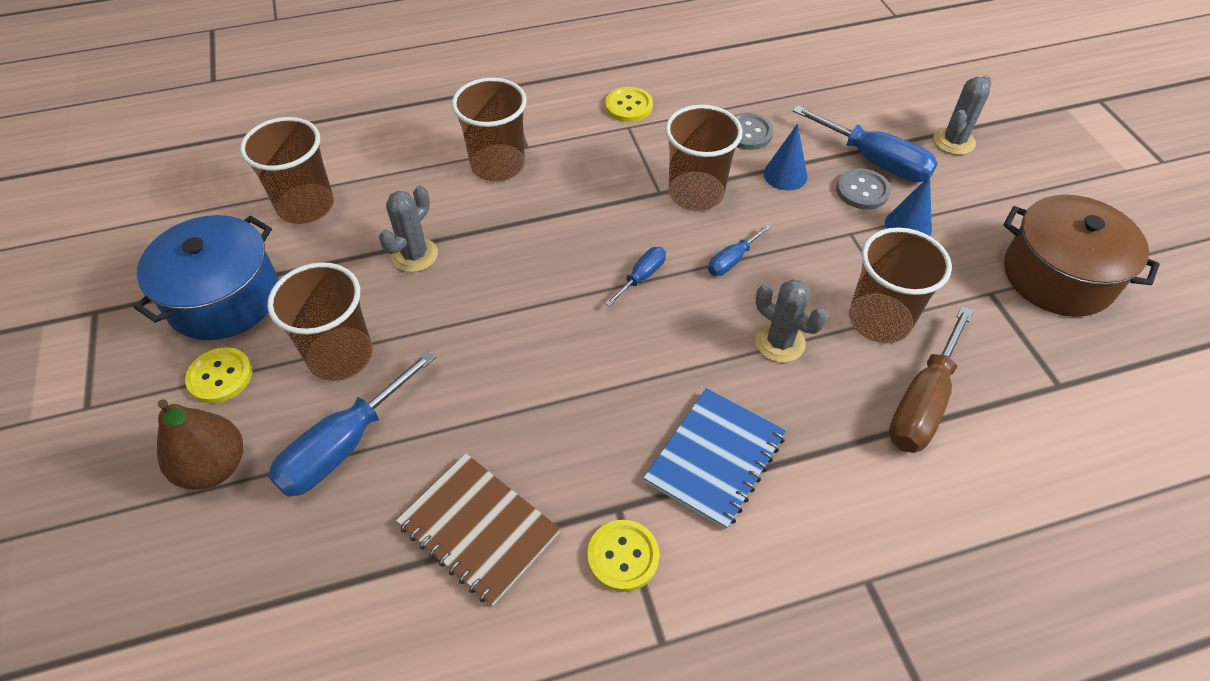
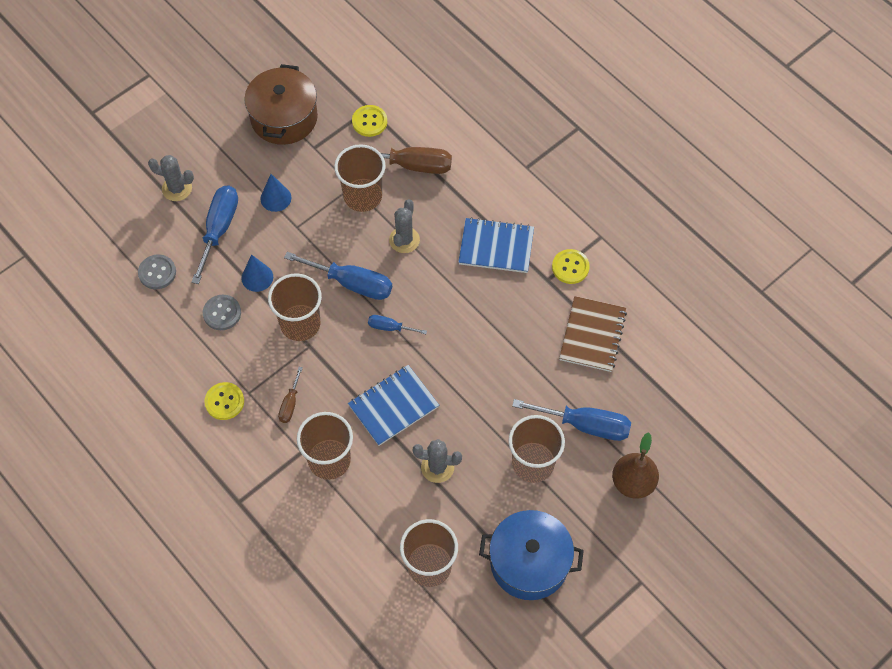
camera: 115 degrees left, 10 degrees up
yellow button [185,347,253,403] -> yellow button moved to [352,105,387,137]
blue screwdriver [708,224,771,276] -> blue screwdriver [284,252,392,300], size x1.92
grey button [836,168,891,210] -> grey button moved to [138,255,176,289]
none -> brown screwdriver [278,367,303,423]
none -> blue notebook [348,365,439,446]

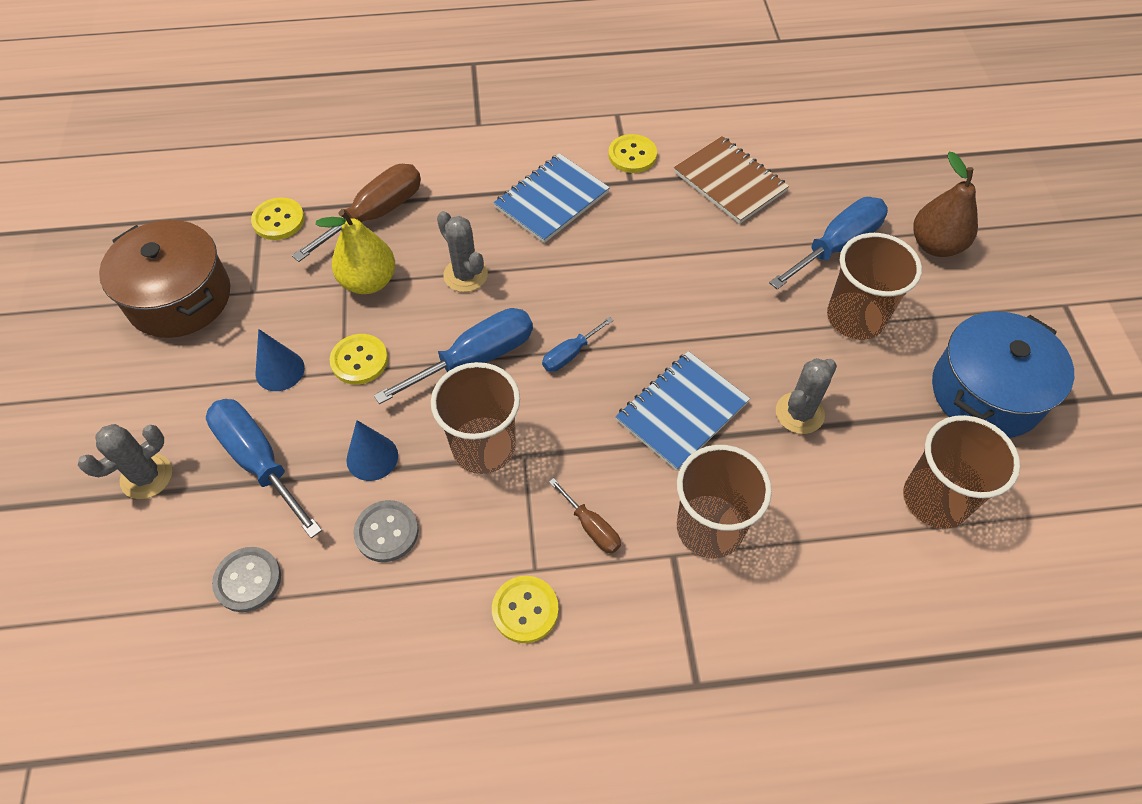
camera: 55 degrees left, 5 degrees down
brown cup [334,144,386,212] -> yellow pear [315,210,395,294]
blue notebook [348,365,439,446] -> blue notebook turned 45 degrees clockwise [616,351,750,471]
none -> yellow button [330,334,388,385]

